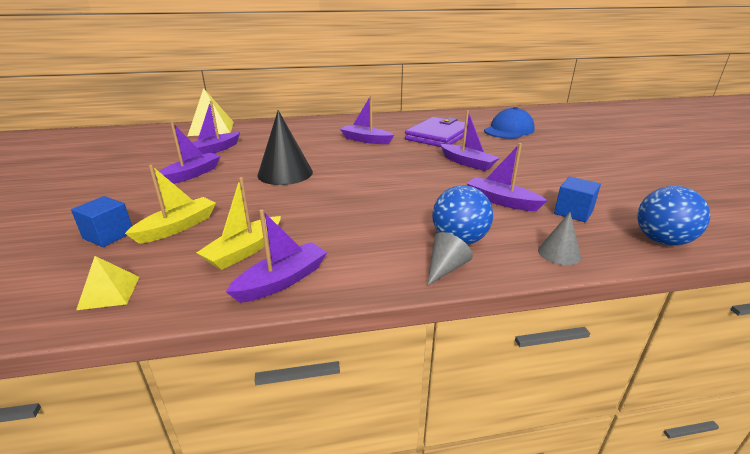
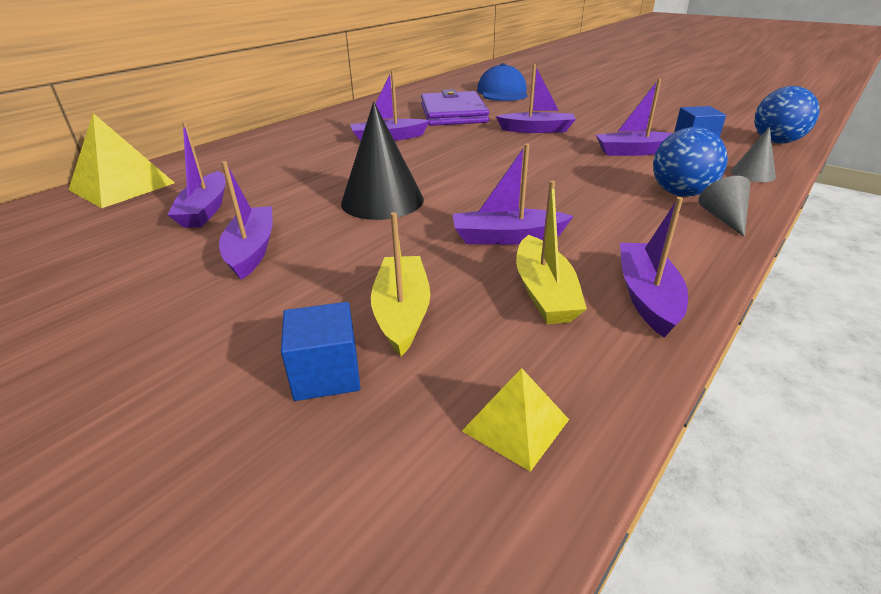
camera: 40 degrees left, 5 degrees up
none -> purple boat [452,144,574,245]

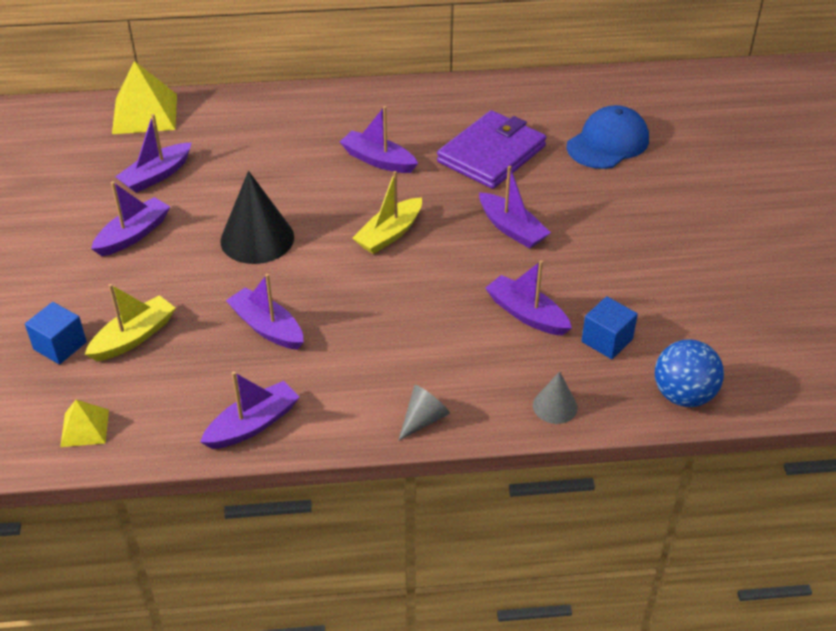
camera: 45 degrees right, 10 degrees up
yellow boat [516,181,587,324] -> yellow boat moved to [353,171,422,254]
blue ball [653,127,728,197] -> none

